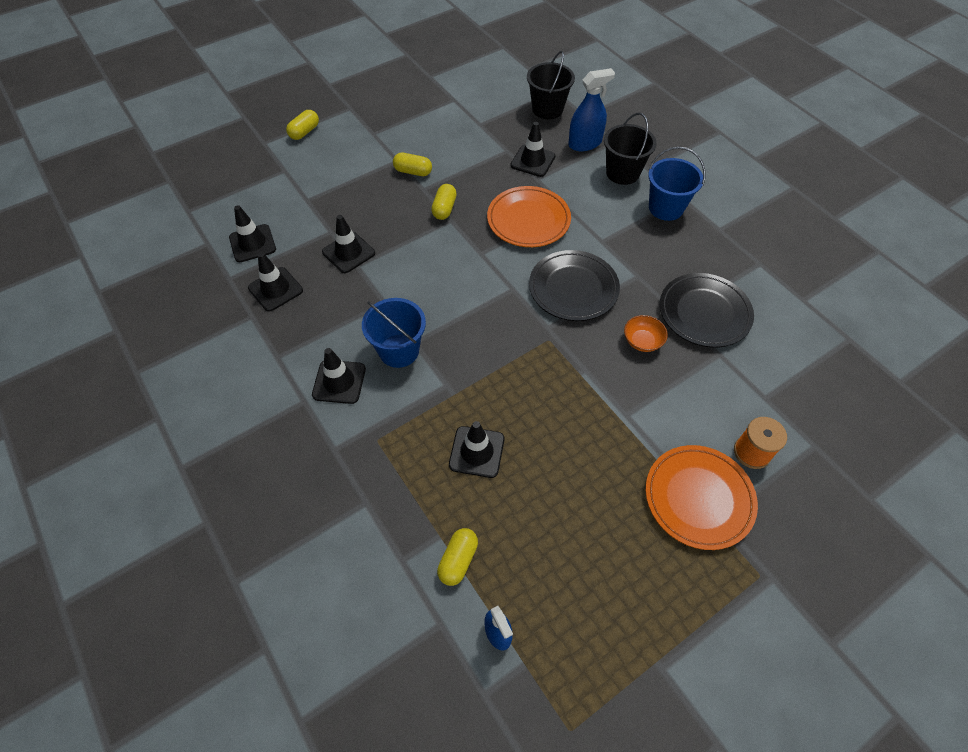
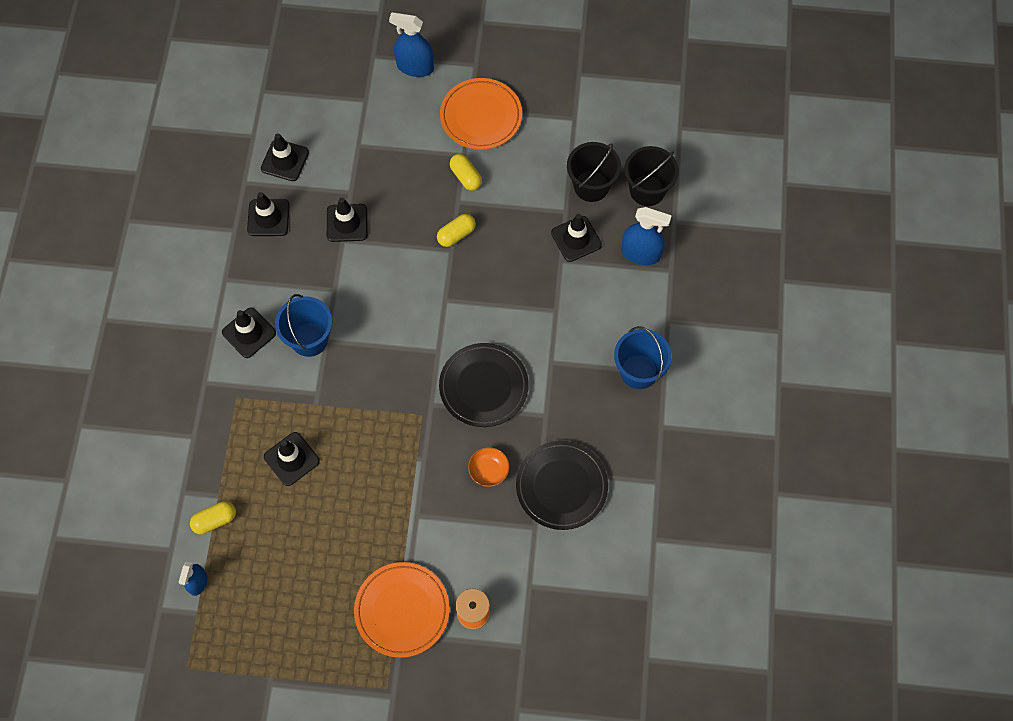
camera: 40 degrees right, 10 degrees up
yellow capsule [286,110,319,140] -> blue spray bottle [389,12,434,77]
orange plate [487,186,571,247] -> orange plate moved to [440,78,522,150]
black bucket [604,113,657,185] -> black bucket moved to [567,142,621,202]

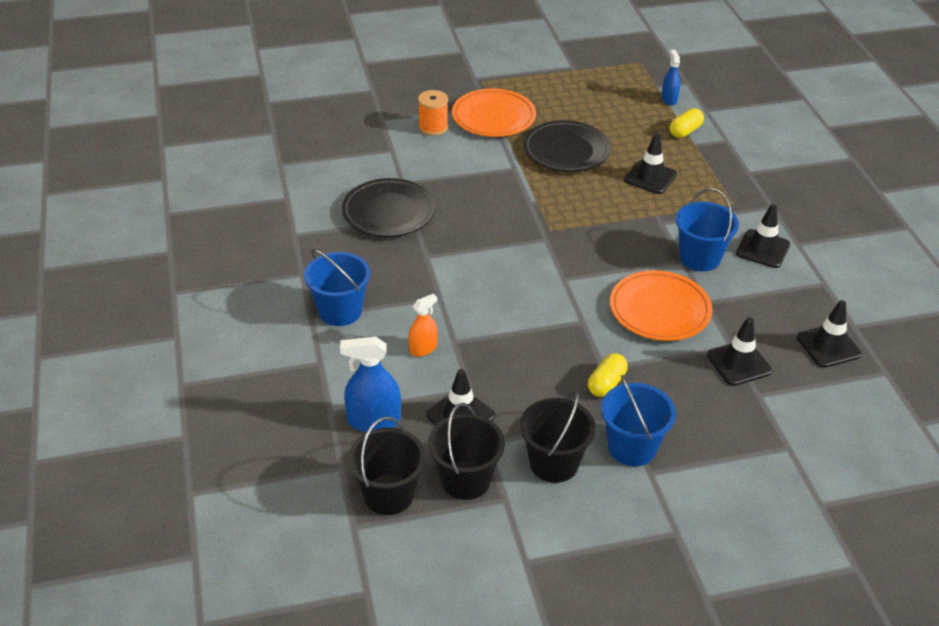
camera: 160 degrees right, 25 degrees down
black traffic cone [261,133,309,181] -> none
blue spray bottle [389,12,434,77] -> none
black plate [439,343,529,427] -> black plate moved to [523,120,611,172]
orange plate [440,78,522,150] -> orange plate moved to [610,270,713,341]
yellow capsule [450,154,482,191] -> blue bucket [601,375,676,467]
orange bowl [468,447,509,487] -> none
none -> orange spray bottle [409,294,438,357]
none -> black bucket [520,391,596,483]

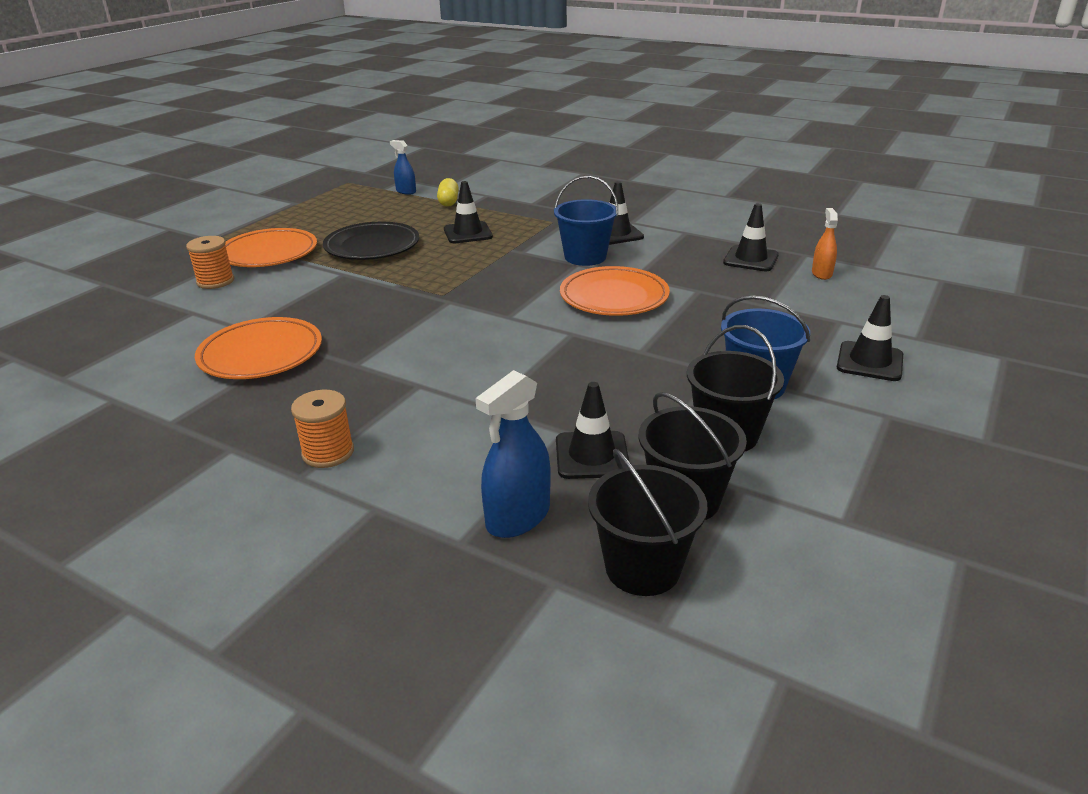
camera: 45 degrees left, 10 degrees down
blue bucket [304,249,370,326] -> orange spool [291,390,354,468]
black plate [342,178,435,237] -> orange plate [195,317,322,379]
orange spray bottle [409,294,438,357] -> orange spray bottle moved to [812,208,838,280]
yellow capsule [588,353,628,397] -> none
black traffic cone [707,317,772,386] -> black traffic cone moved to [837,295,903,381]

